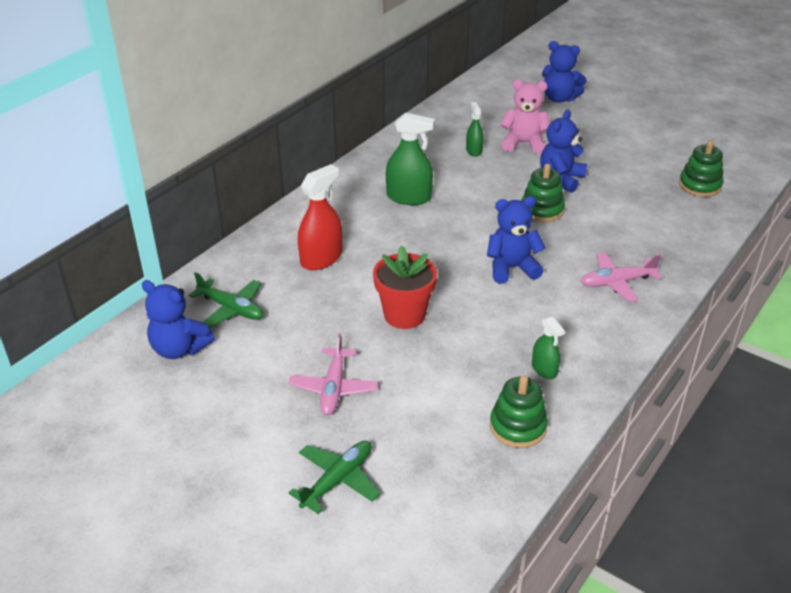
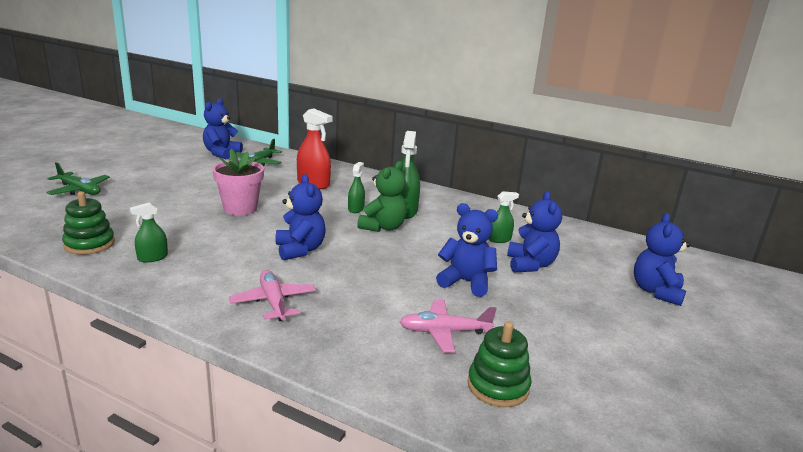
camera: 80 degrees right, 15 degrees down
pink plane [288,333,378,415] -> pink plane moved to [399,300,497,353]
red flower pot [373,245,437,329] -> pink flower pot [212,149,264,215]
pink teddy bear [500,79,550,154] -> blue teddy bear [507,191,562,272]
green stacking toy [521,164,565,222] -> none
none -> green spray bottle [348,162,365,213]
none -> green teddy bear [357,161,407,232]

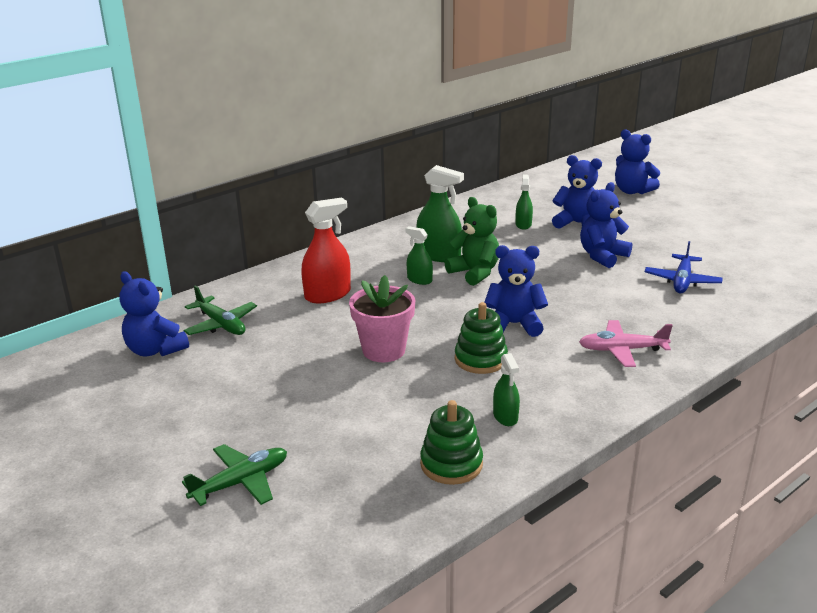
camera: 65 degrees left, 5 degrees up
pink plane [399,300,497,353] -> blue plane [645,241,723,293]
green stacking toy [467,321,532,407] -> green stacking toy moved to [455,302,508,374]

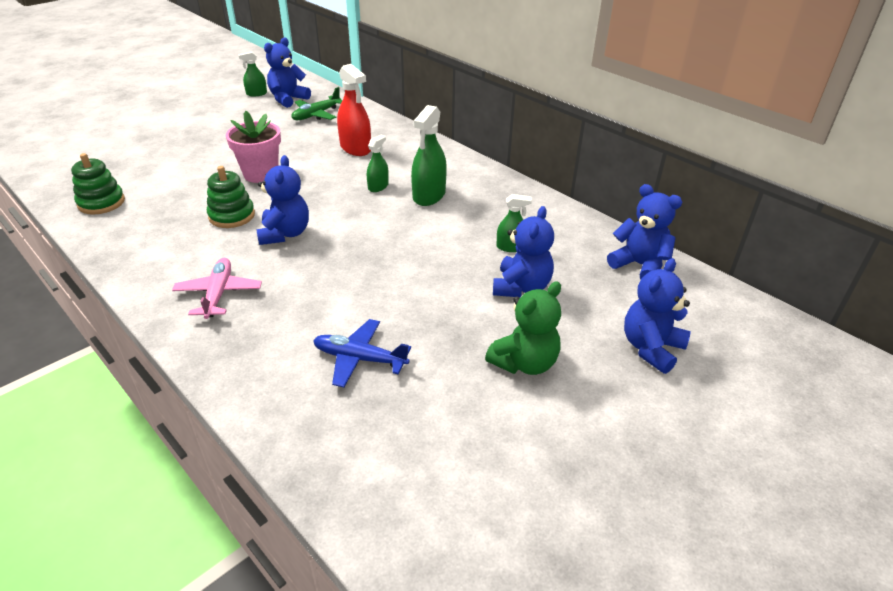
camera: 85 degrees right, 10 degrees up
green plane [182,444,287,506] -> none
green teddy bear [445,197,499,286] -> green teddy bear moved to [485,281,561,375]
green spray bottle [493,353,520,426] -> green spray bottle moved to [238,51,267,96]
blue teddy bear [580,182,632,268] -> blue teddy bear moved to [607,184,682,280]

